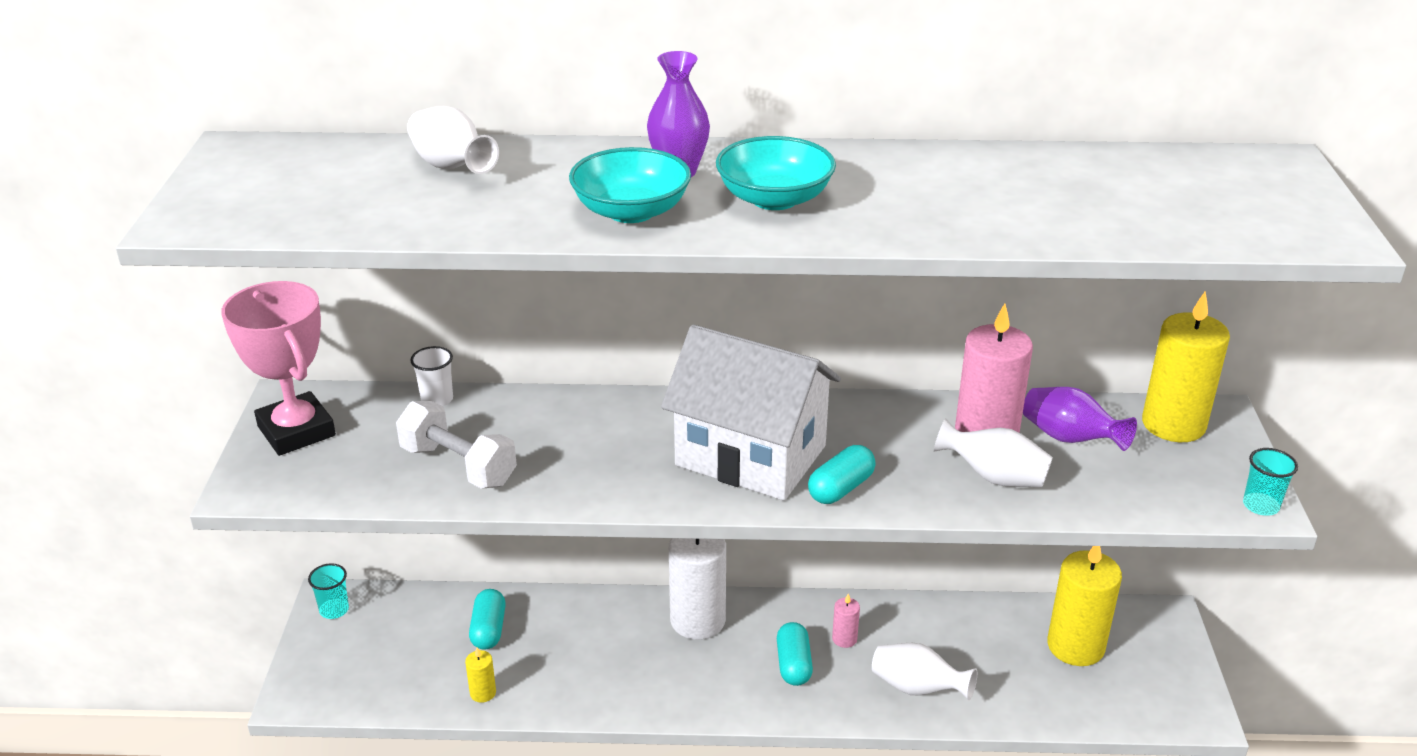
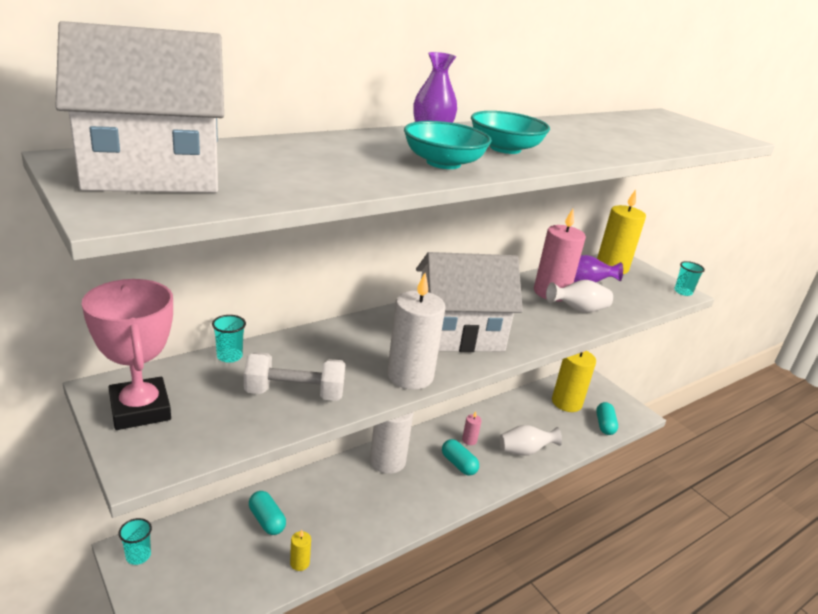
camera: 40 degrees left, 5 degrees down
pink trophy [221,281,336,456] -> pink trophy turned 45 degrees clockwise [82,279,173,430]
white vase [407,106,499,174] -> none
white cup [410,346,453,406] -> turquoise cup [212,315,246,363]
turquoise capsule [808,445,876,504] -> turquoise capsule moved to [596,402,618,435]
none -> white house [55,21,224,193]
none -> white candle [387,273,445,390]

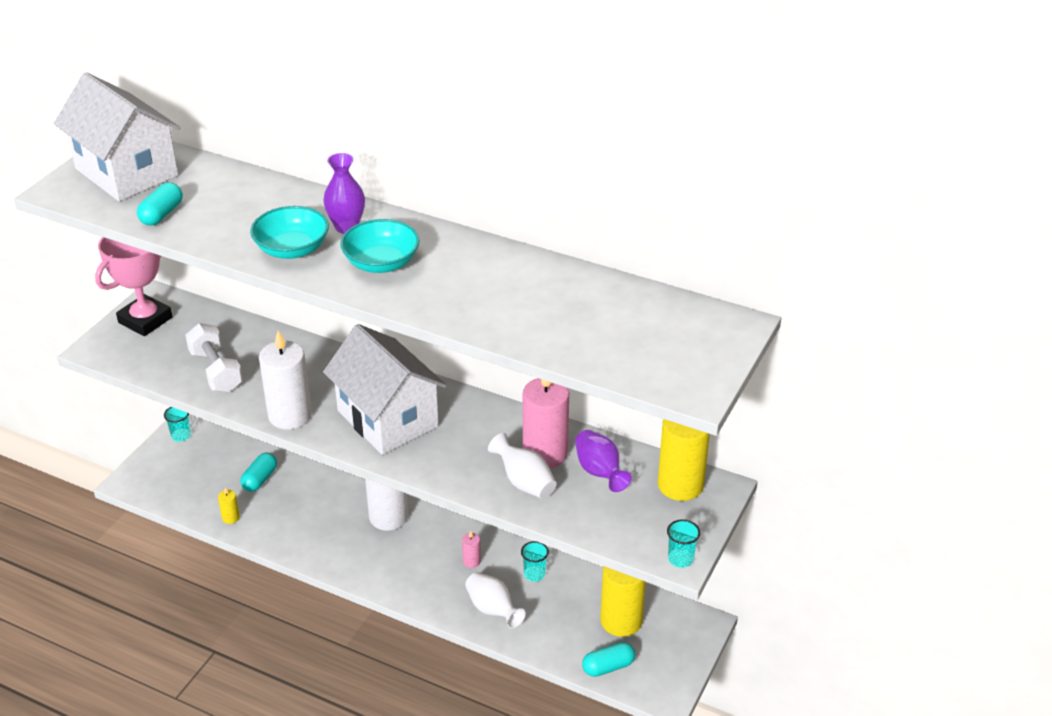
camera: 65 degrees right, 10 degrees up
turquoise cup [212,315,246,363] -> turquoise cup moved to [521,541,549,582]
turquoise capsule [442,439,479,476] -> turquoise capsule moved to [137,182,183,226]

